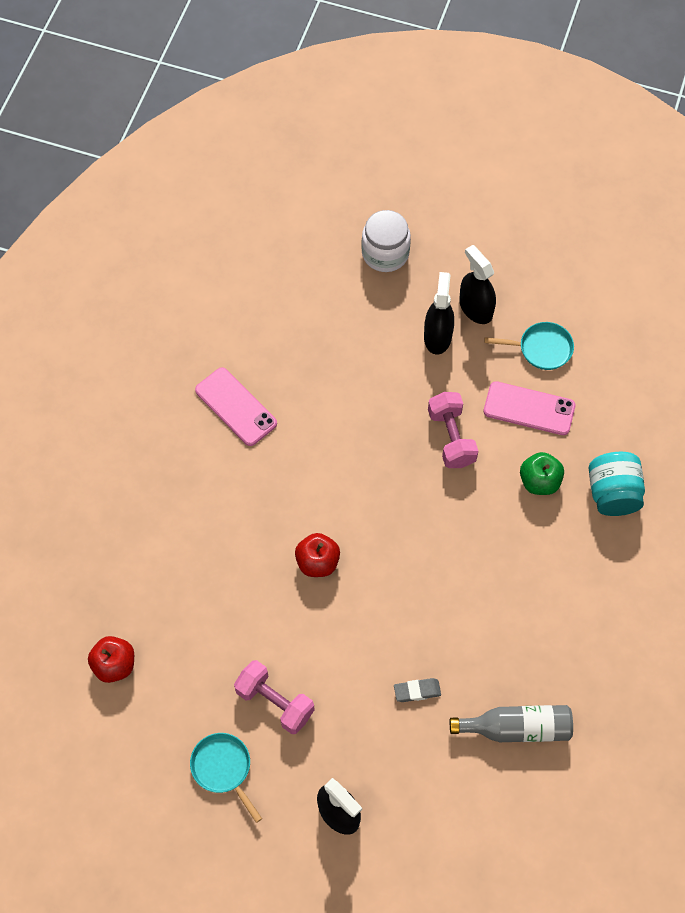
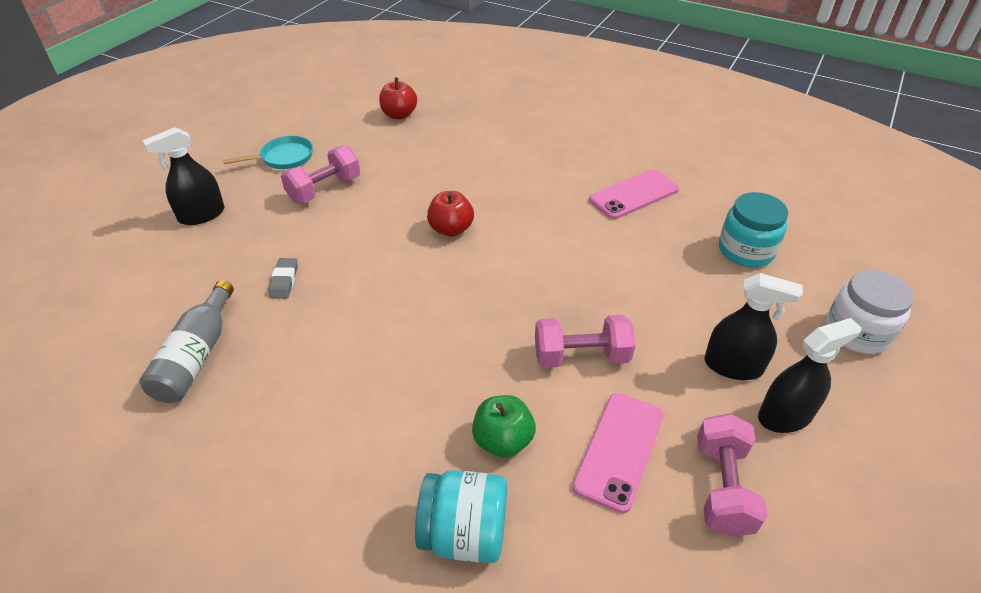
camera: 100 degrees right, 20 degrees down
turquoise pan [484,322,574,370] -> pink dumbbell [697,413,768,537]
none -> turquoise jar [719,192,788,267]

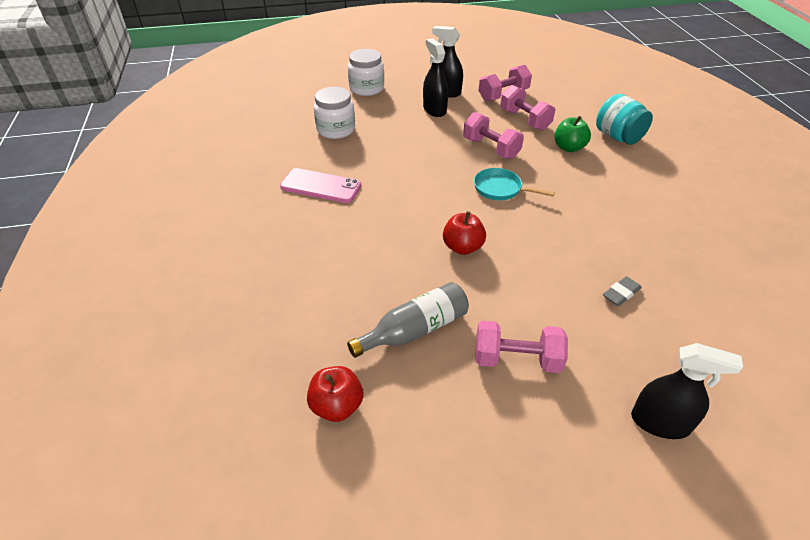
camera: 130 degrees left, 0 degrees up
grey bottle [139,280,234,403] -> grey bottle moved to [347,282,469,358]
turquoise pan [223,136,313,169] -> turquoise pan moved to [474,168,555,200]
pink phone [572,393,663,513] -> pink dumbbell [500,85,555,131]
turquoise jar [719,192,788,267] -> white jar [314,87,355,139]

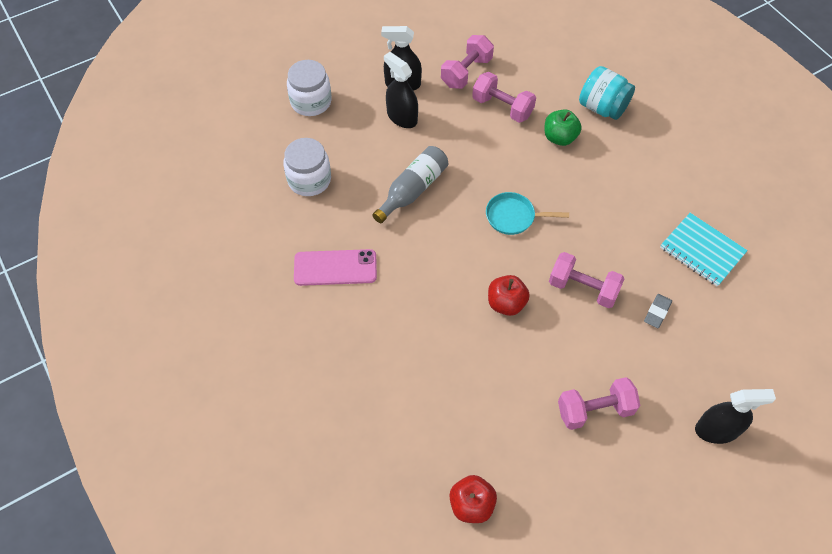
camera: 20 degrees left, 15 degrees up
grey bottle [347,282,469,358] -> grey bottle moved to [372,146,448,223]
pink dumbbell [463,112,524,159] -> pink dumbbell moved to [549,252,625,308]
none -> turquoise notebook [660,213,748,286]

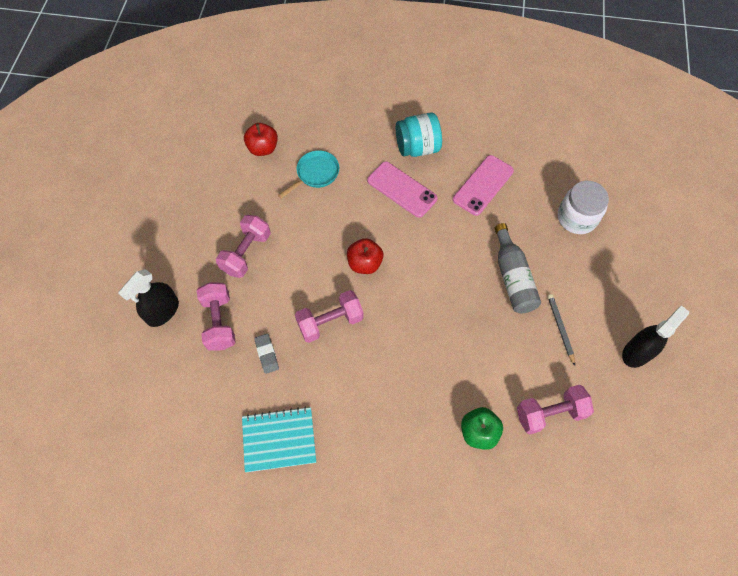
camera: 130 degrees right, 5 degrees up
white jar [287,60,332,116] -> none
black spray bottle [384,52,418,128] -> none
pink dumbbell [441,35,494,89] -> pink dumbbell moved to [197,282,236,351]
turquoise pan [486,192,569,235] -> turquoise pan moved to [278,150,339,198]
turquoise jar [579,66,635,120] -> turquoise jar moved to [396,112,442,157]
none -> pink phone [367,161,438,218]
none -> grey pencil [548,294,575,366]

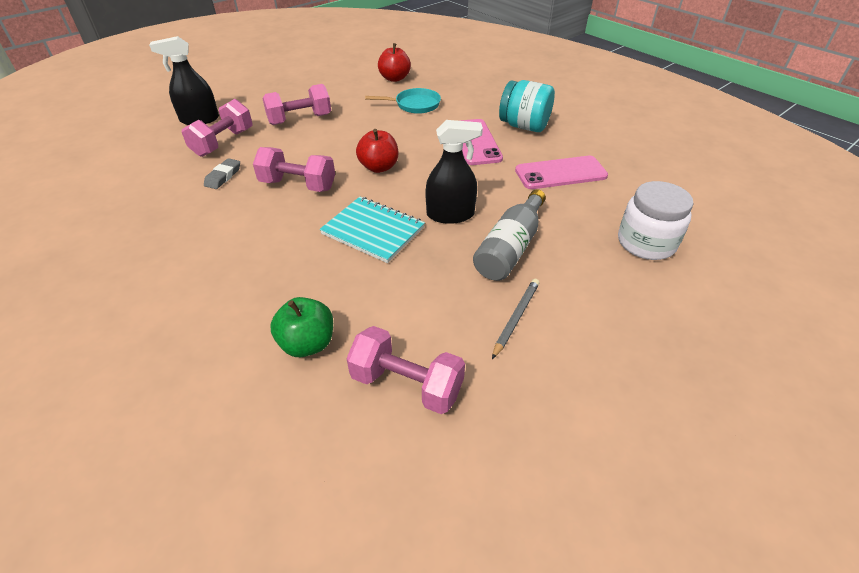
camera: 40 degrees right, 20 degrees down
turquoise notebook [242,407,316,472] -> turquoise notebook moved to [320,197,425,263]
black spray bottle [622,305,689,368] -> black spray bottle moved to [425,120,483,224]

